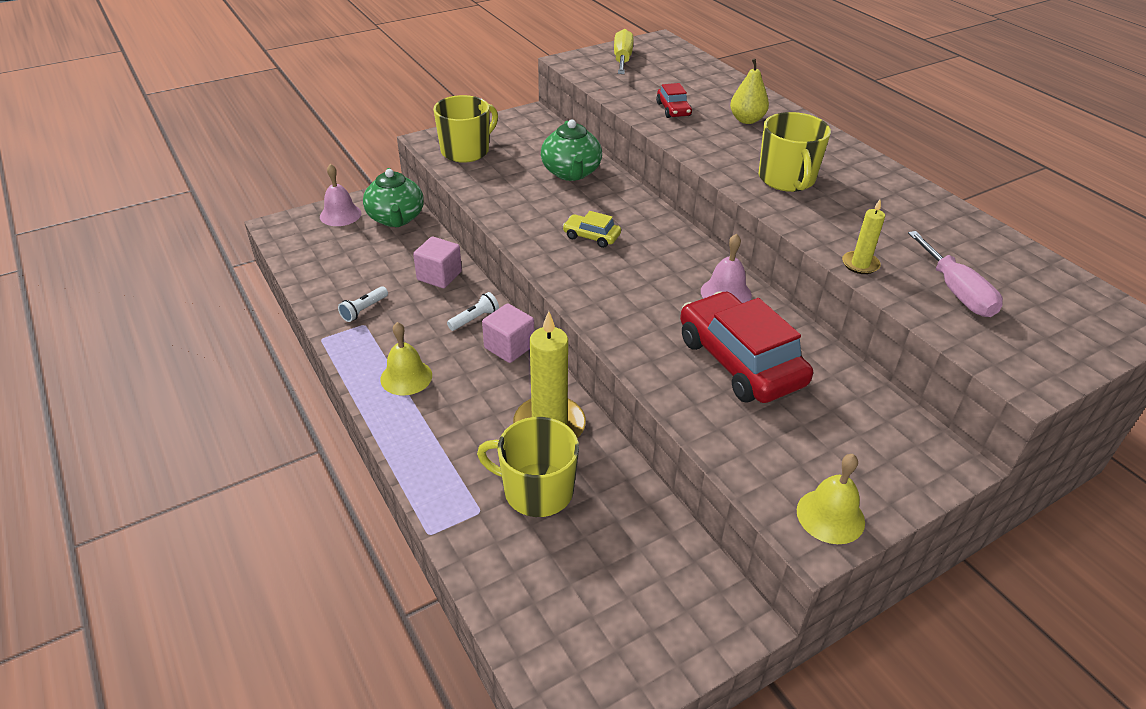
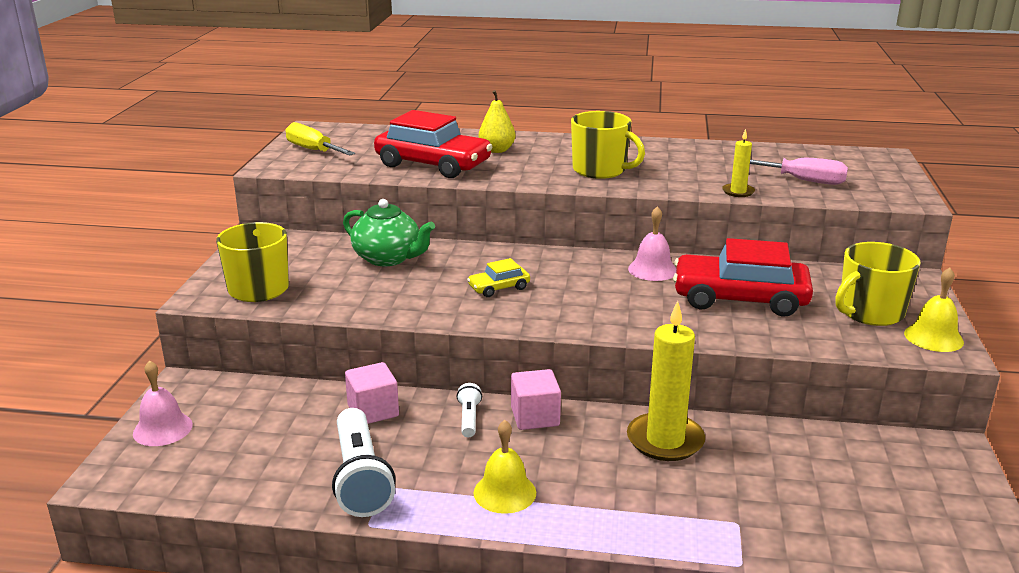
camera: 50 degrees left, 15 degrees down
white flashlight [338,286,388,322] -> white flashlight [332,408,396,517], size x2.08
green teapot [363,168,424,227] -> none
yellow mug [477,417,579,517] -> yellow mug moved to [835,242,921,326]
red car [656,83,692,118] -> red car [374,110,492,178], size x2.16

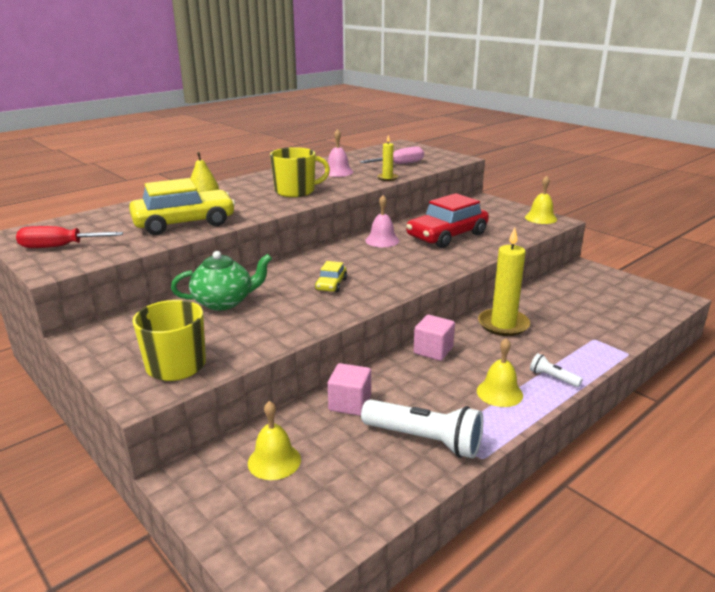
camera: 50 degrees left, 0 degrees up
pink bell [133,360,193,446] -> pink bell moved to [323,129,353,177]
yellow screwdriver [286,122,355,156] -> red screwdriver [16,226,123,248]
red car [374,110,492,178] -> yellow car [129,178,235,235]
white flashlight [456,383,482,437] -> white flashlight moved to [530,353,583,387]
yellow mug [835,242,921,326] -> none
none -> yellow bell [248,401,301,480]

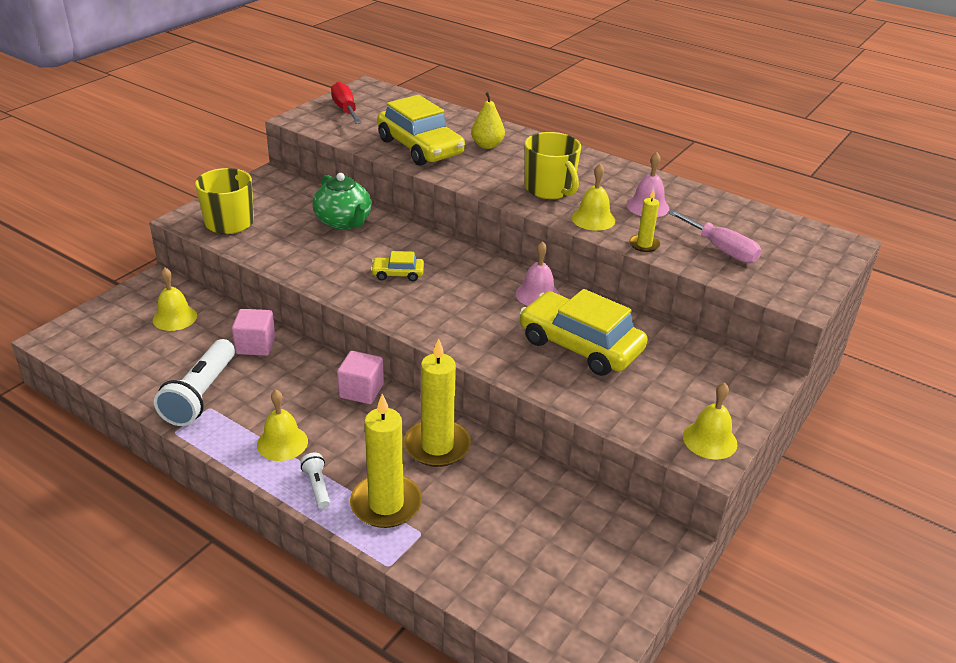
camera: 75 degrees right, 10 degrees up
red car [406,193,489,248] -> yellow car [519,289,648,376]
white flashlight [530,353,583,387] -> white flashlight turned 45 degrees counterclockwise [300,453,330,509]
none -> yellow candle [350,394,422,528]
none -> yellow bell [571,164,615,231]

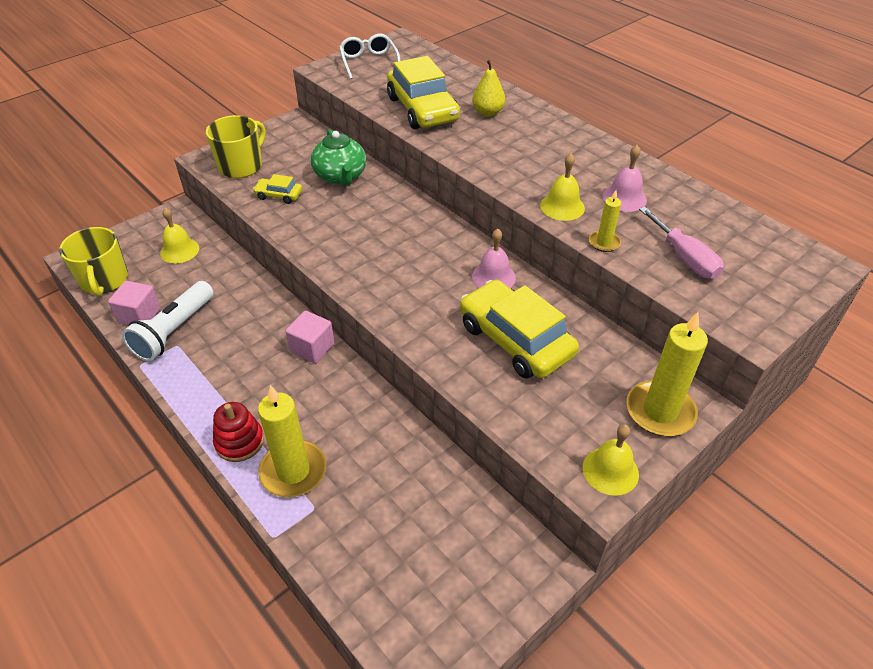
camera: 15 degrees right, 10 degrees up
pink cube [232,309,275,356] -> pink cube moved to [108,281,161,325]
yellow bell [257,390,308,461] -> none
white flashlight [300,453,330,509] -> red stacking toy [213,402,264,462]
red screwdriver [331,82,362,124] -> white glasses [339,34,401,79]
yellow car [371,251,424,281] -> yellow car moved to [253,174,302,204]
yellow candle [404,338,471,467] -> yellow candle moved to [626,312,708,436]
yellow mug [525,132,581,199] -> yellow mug moved to [59,227,128,297]

